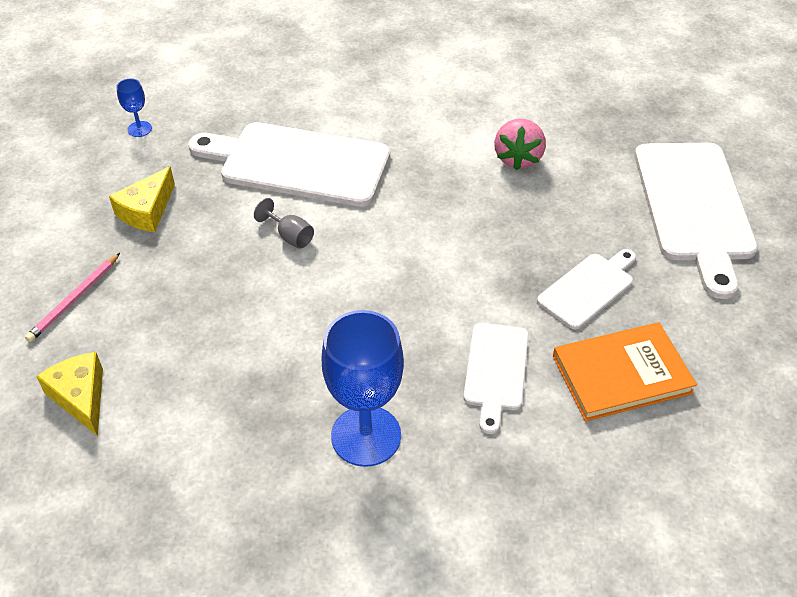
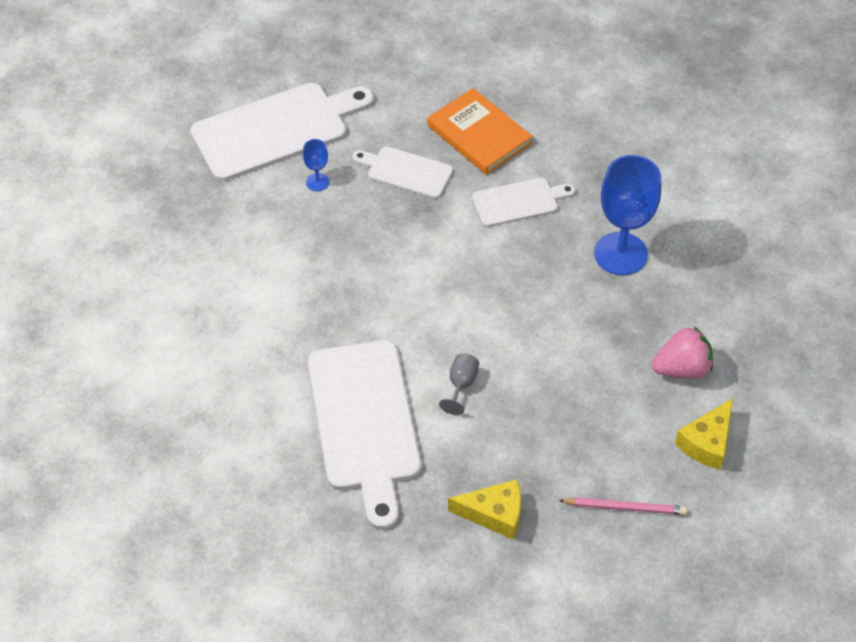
camera: 115 degrees left, 5 degrees up
blue goblet [116,79,152,137] -> blue goblet moved to [303,139,329,191]
pink strawberry [494,118,546,171] -> pink strawberry moved to [652,327,713,379]

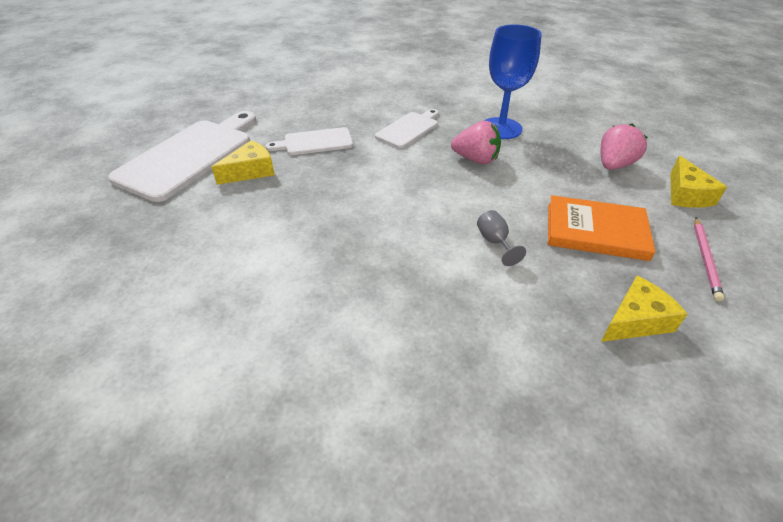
camera: 35 degrees left, 10 degrees down
blue goblet [303,139,329,191] -> yellow cheese [211,140,275,185]
white cutting board [308,340,421,530] -> none
orange book [427,88,533,175] -> orange book moved to [548,195,656,261]
pink pencil [558,497,687,515] -> pink pencil turned 135 degrees clockwise [694,218,724,301]
none -> pink strawberry [451,121,501,164]

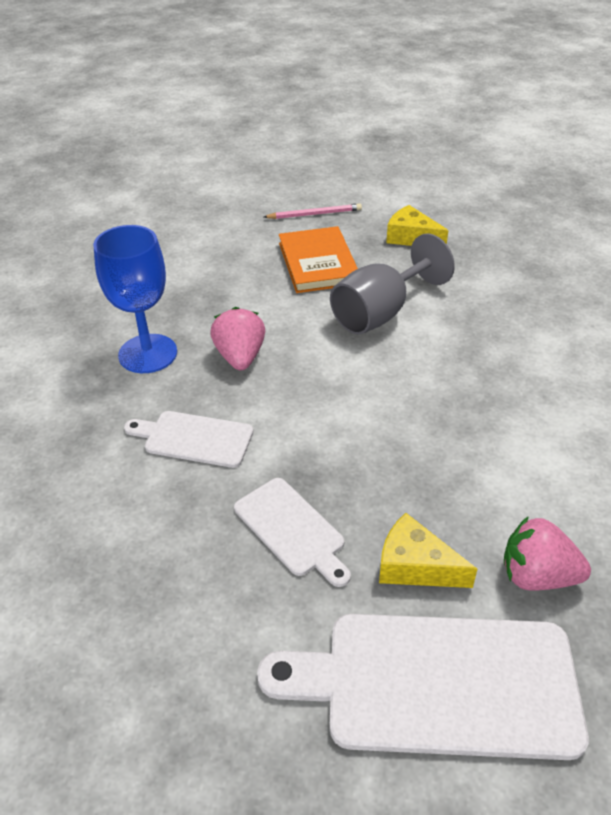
camera: 115 degrees left, 0 degrees up
grey goblet [477,210,526,266] -> grey goblet [330,233,455,334], size x2.22
pink strawberry [600,123,648,170] -> pink strawberry moved to [504,516,591,591]
yellow cheese [670,156,727,208] -> none

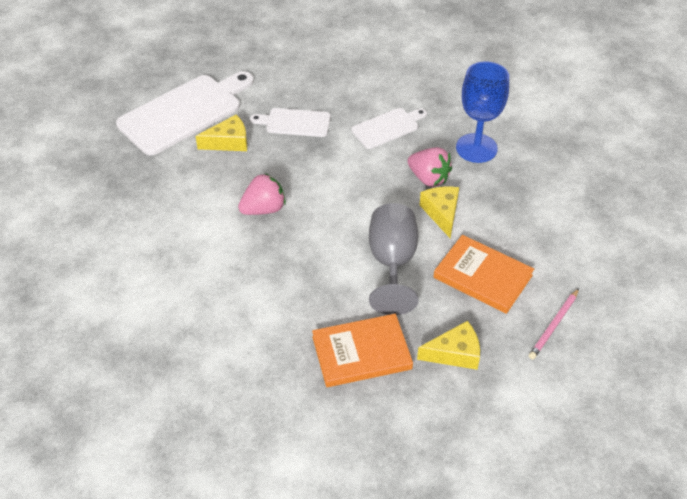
camera: 135 degrees right, 5 degrees up
pink strawberry [504,516,591,591] -> pink strawberry moved to [238,173,286,215]
none -> orange book [312,314,413,387]
none -> yellow cheese [420,186,459,238]

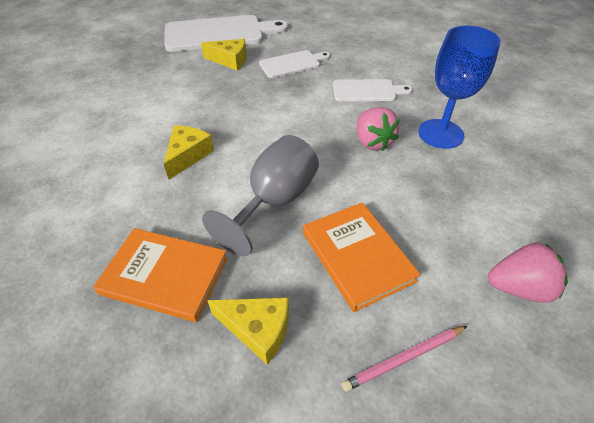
camera: 30 degrees right, 0 degrees up
pink strawberry [238,173,286,215] -> pink strawberry moved to [488,243,568,303]
white cutting board [250,108,331,137] -> white cutting board turned 120 degrees clockwise [259,50,330,78]
yellow cheese [420,186,459,238] -> yellow cheese moved to [164,126,214,179]

